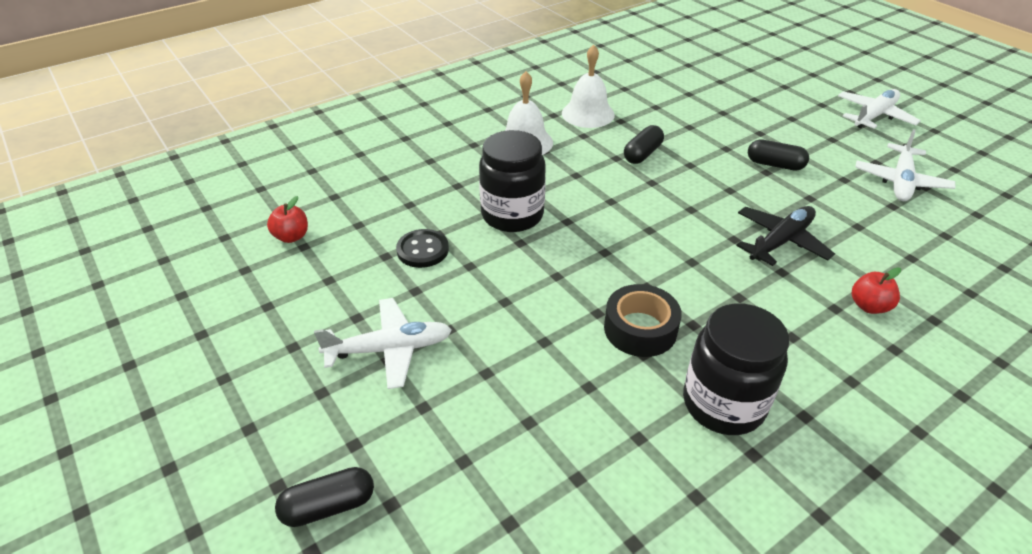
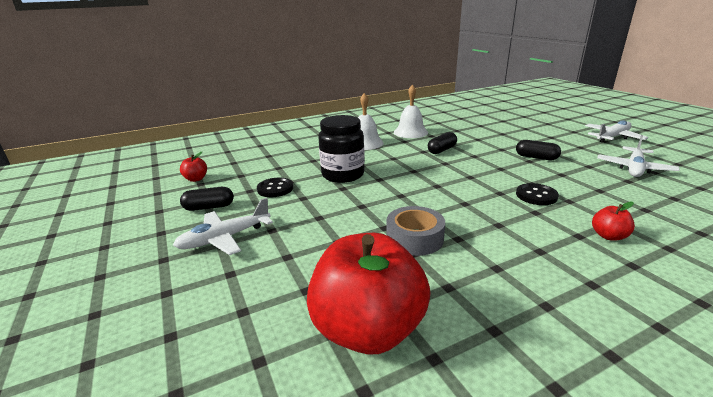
camera: 10 degrees right, 15 degrees down
black capsule [275,467,374,527] -> black capsule moved to [180,187,234,211]
white plane [314,298,452,389] -> white plane turned 150 degrees clockwise [173,198,273,255]
black tape [604,284,682,357] -> grey tape [386,206,445,256]
black jar [683,303,789,435] -> none
black plane [736,206,835,266] -> black button [516,183,559,205]
none -> red apple [307,233,431,354]

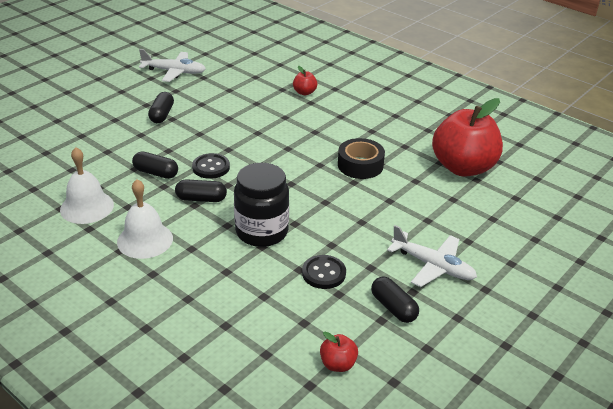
camera: 115 degrees left, 10 degrees up
grey tape [386,206,445,256] -> black tape [338,138,385,179]
black button [516,183,559,205] -> black button moved to [192,153,230,179]
white plane [585,120,648,143] -> none
none -> black capsule [175,179,227,202]

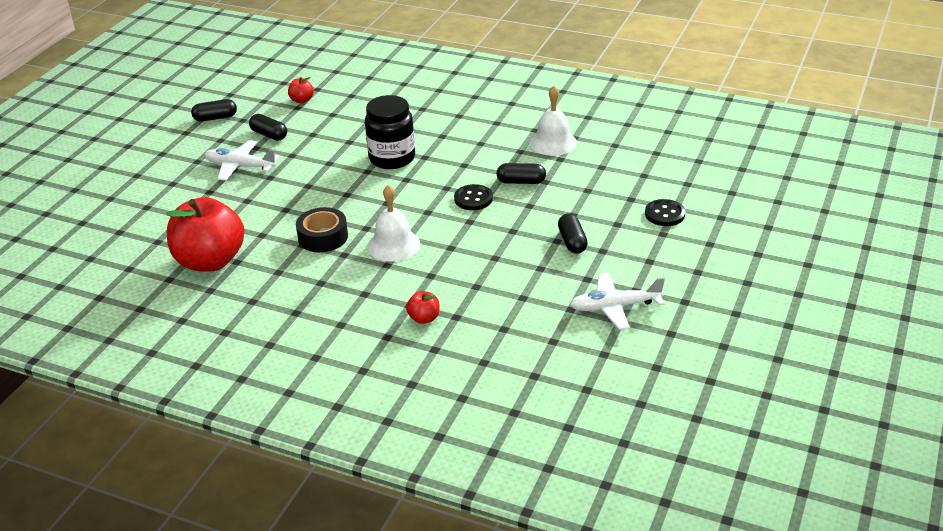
camera: 165 degrees right, 0 degrees up
white bell [117,179,173,259] -> white bell moved to [367,185,420,261]
black capsule [175,179,227,202] -> black capsule moved to [191,99,237,122]
black button [302,255,346,289] -> black button moved to [645,199,685,226]

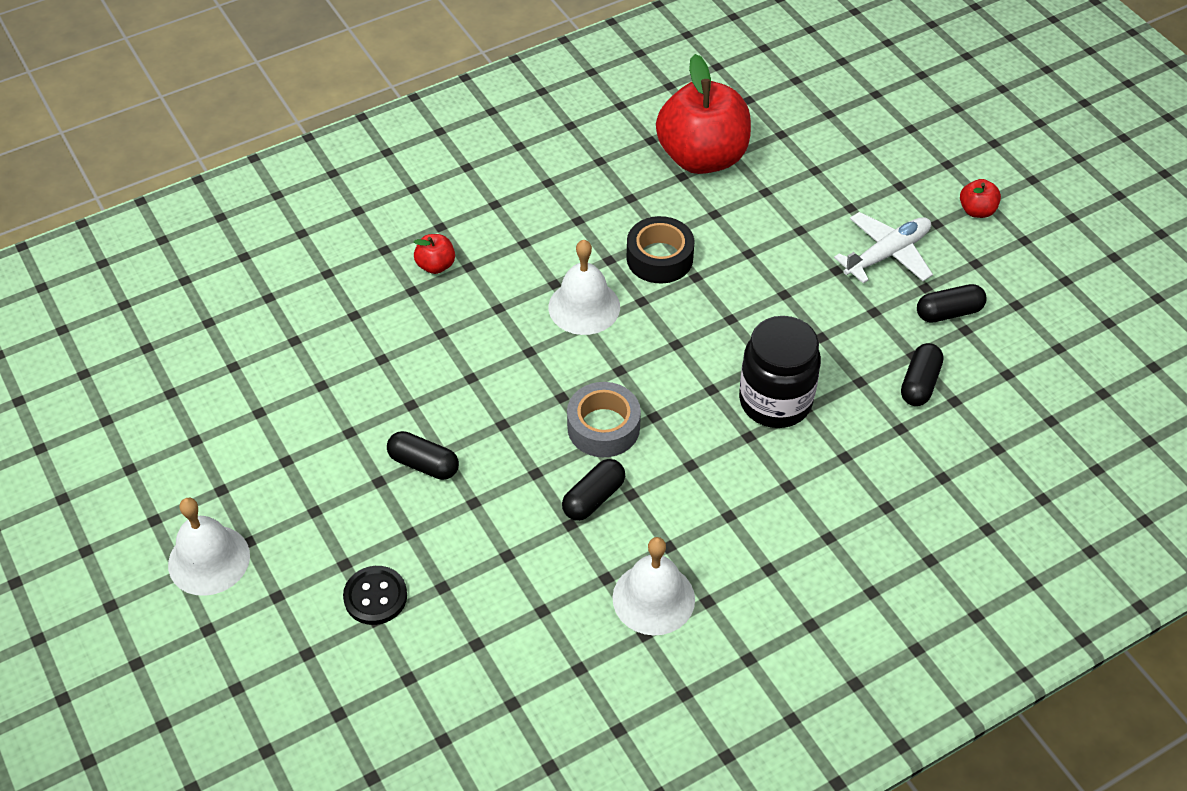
camera: 125 degrees right, 15 degrees up
black capsule [191,99,237,122] -> black capsule moved to [901,343,944,406]
red apple [288,77,314,103] -> red apple moved to [960,179,1001,218]
black button [454,184,493,210] -> grey tape [567,382,641,457]
white plane [570,273,665,330] -> none
none -> white bell [168,498,250,596]

